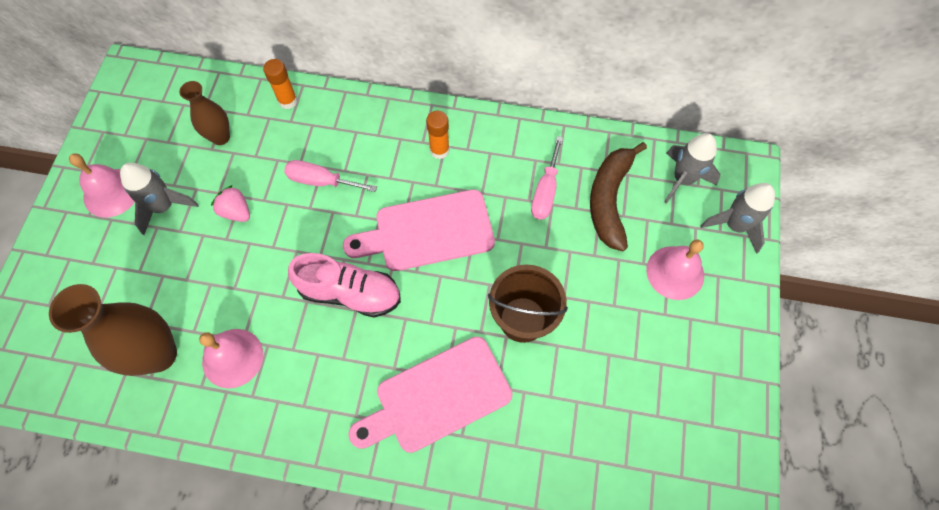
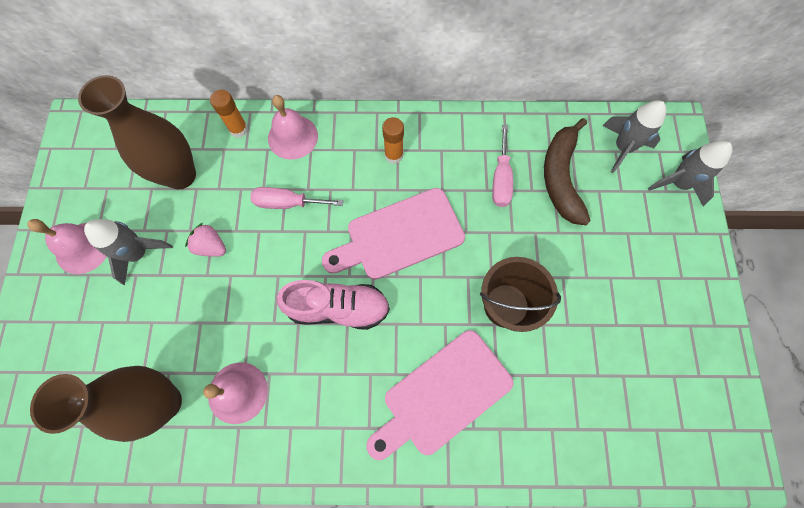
camera: 10 degrees left, 5 degrees up
brown vase [179,81,230,145] -> brown vase [78,75,196,189], size x1.72
pink bell [646,240,704,300] -> pink bell moved to [268,95,318,160]

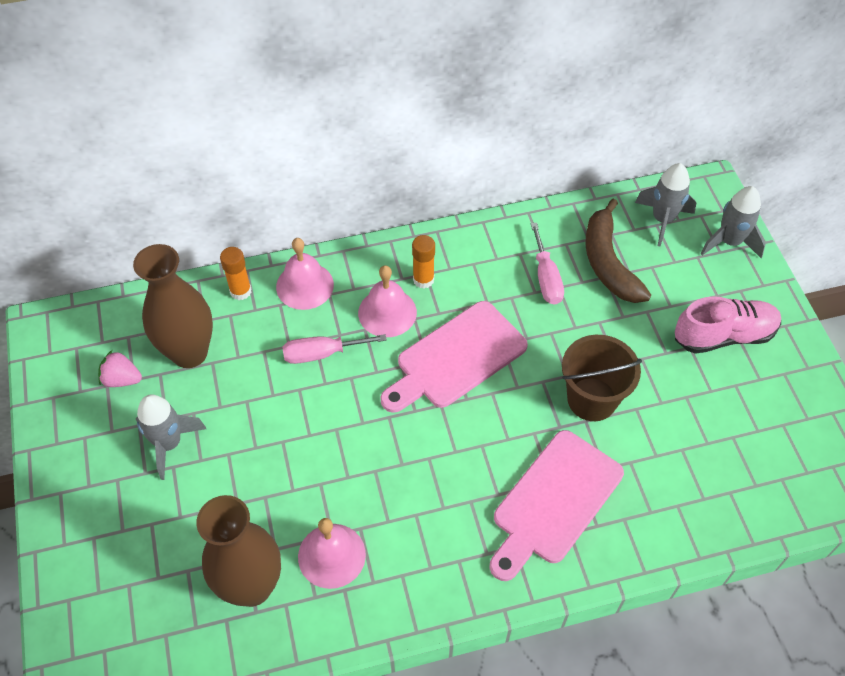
camera: 15 degrees left, 15 degrees down
pink bell [27,219,107,274] -> pink bell moved to [358,265,417,337]
pink strawberry [185,223,226,257] -> pink strawberry moved to [98,350,142,387]
pink shoe [276,280,390,330] -> pink shoe moved to [675,296,781,354]

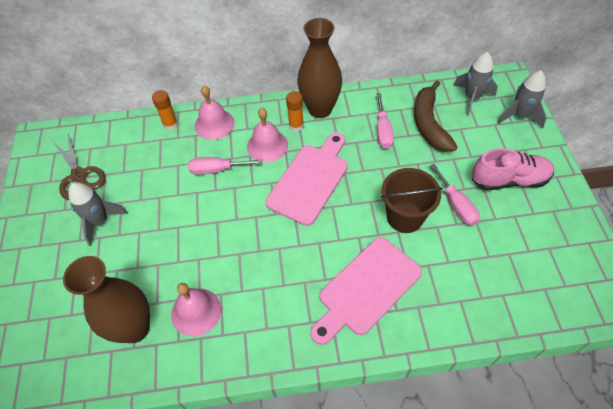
camera: 10 degrees right, 0 degrees up
pink strawberry [98,350,142,387] -> brown scissors [53,134,105,200]
brown vase [133,244,213,368] -> brown vase moved to [297,18,342,118]
pink cutting board [380,301,528,413] -> pink cutting board turned 150 degrees clockwise [265,132,348,226]
none -> pink screwdriver [430,164,480,226]

